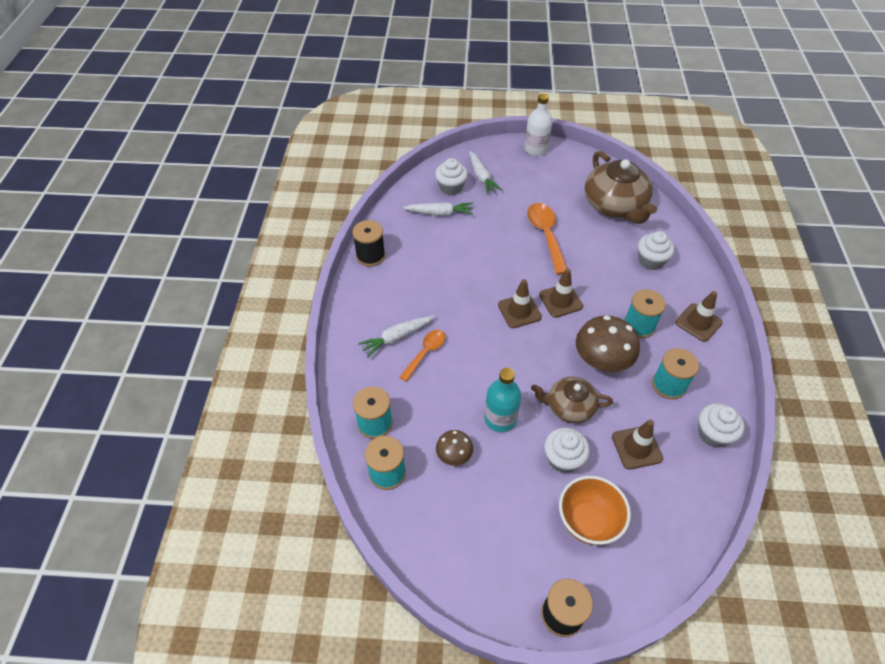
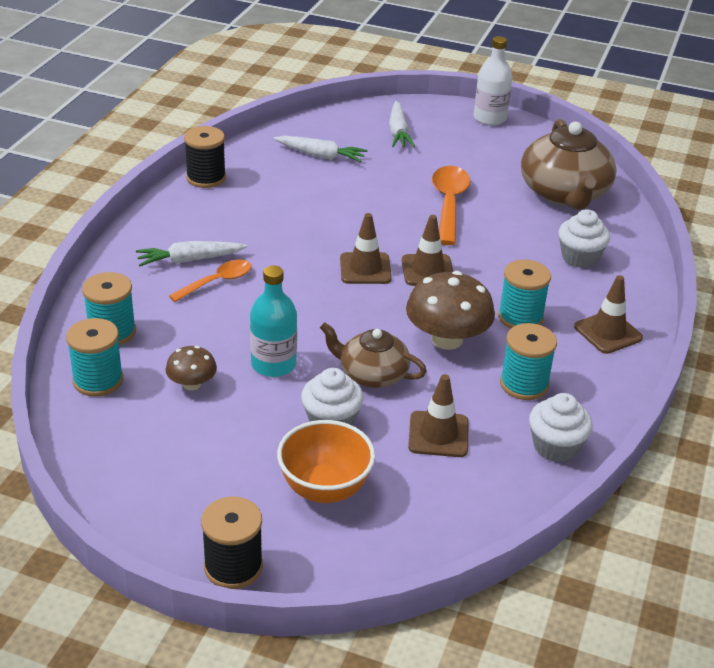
camera: 15 degrees right, 15 degrees down
white cupcake [435,158,468,195] -> none

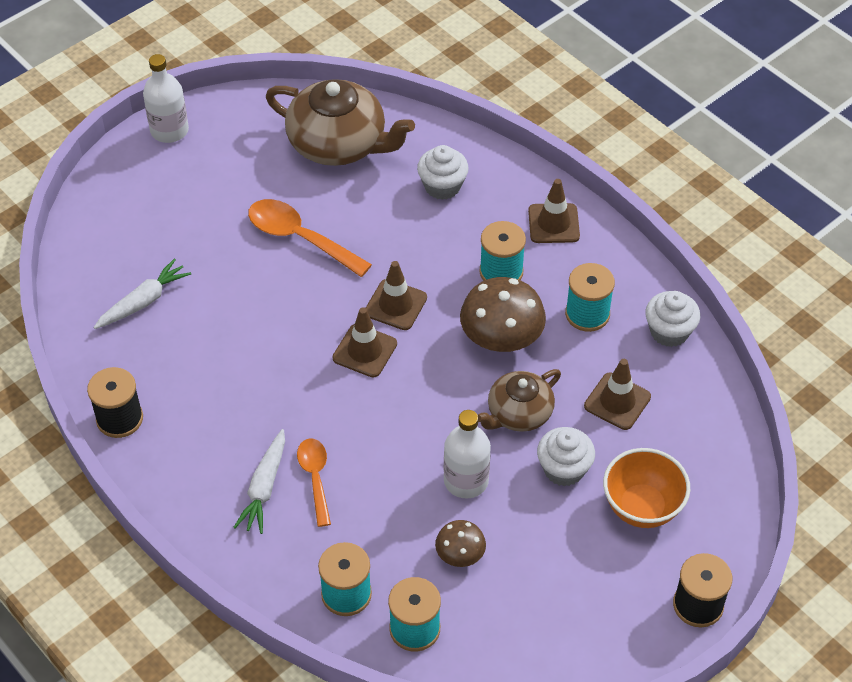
camera: 60 degrees left, 15 degrees up
turquoise bottle [250,265,297,377] -> white bottle [444,410,491,499]
white carrot [389,101,415,147] -> none

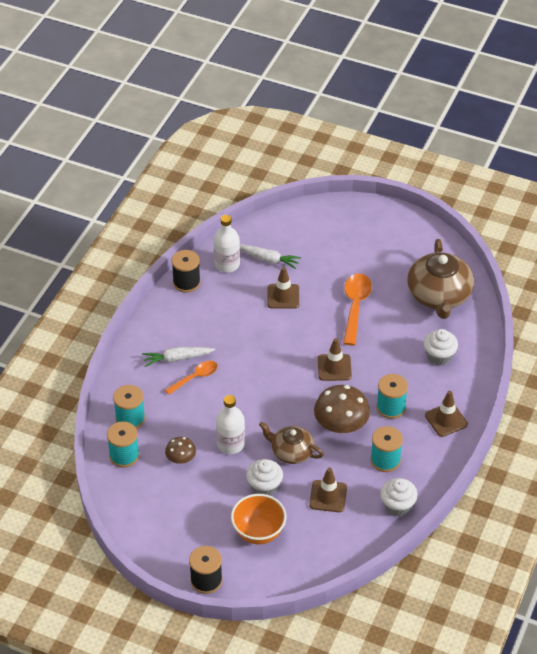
camera: 65 degrees right, 5 degrees down
white bottle [143,54,189,143] -> white bottle moved to [214,215,240,272]
brown traffic cone [332,307,397,377] -> brown traffic cone moved to [267,267,299,309]

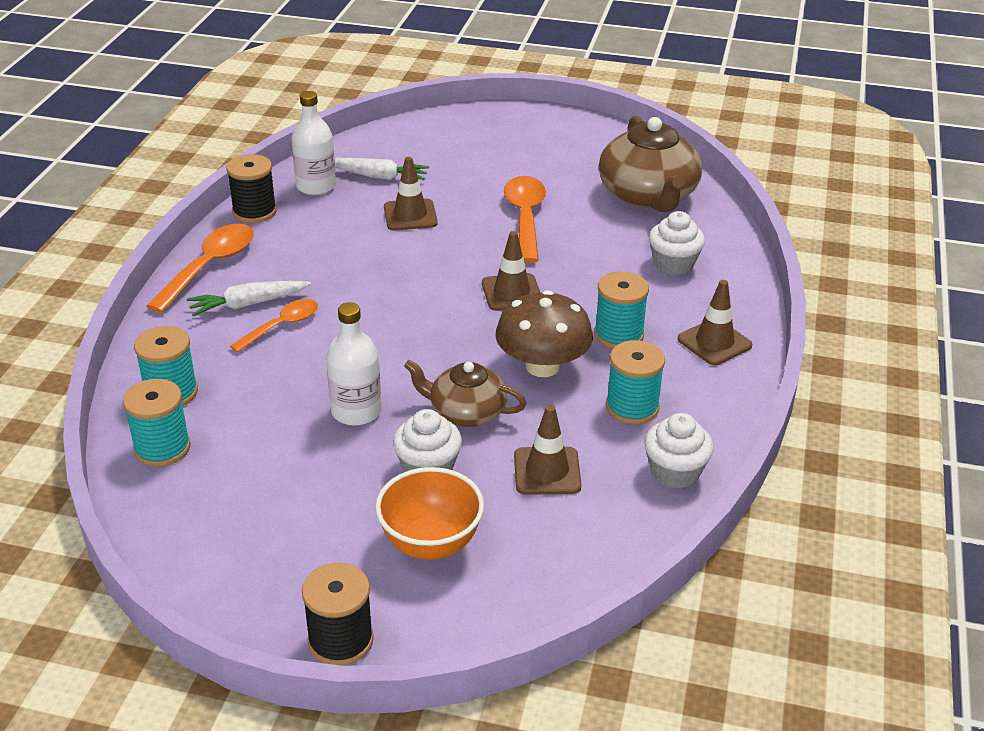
camera: 10 degrees left, 10 degrees down
brown mushroom [165,437,196,464] -> none
none -> orange spoon [146,224,254,313]

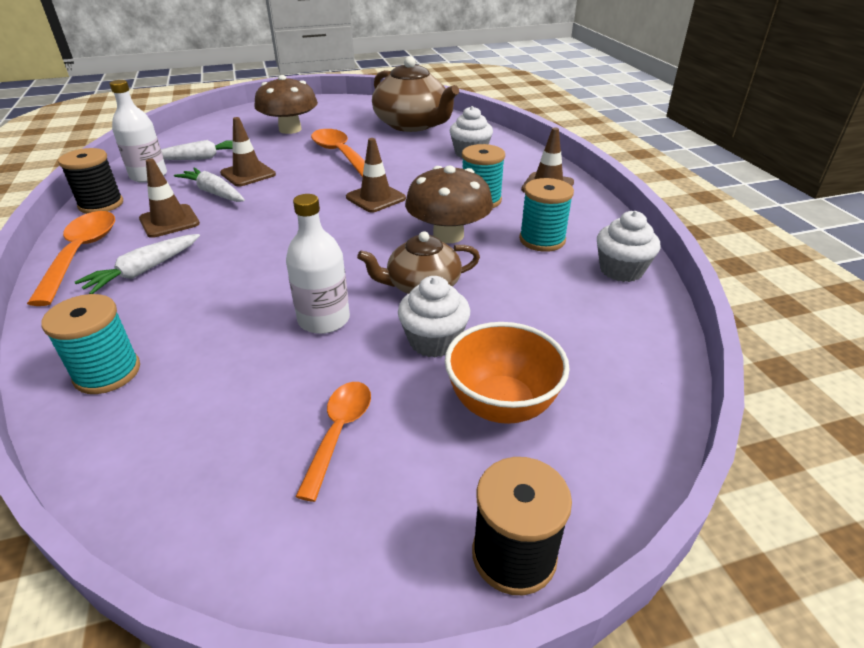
camera: 30 degrees left, 0 degrees up
turquoise spool [123,379,191,467] -> none
orange spoon [230,299,318,353] -> orange spoon moved to [295,382,371,502]
brown traffic cone [514,405,582,495] -> brown traffic cone moved to [139,158,200,238]
none -> white carrot [174,167,245,202]
none -> brown mushroom [254,75,318,134]

